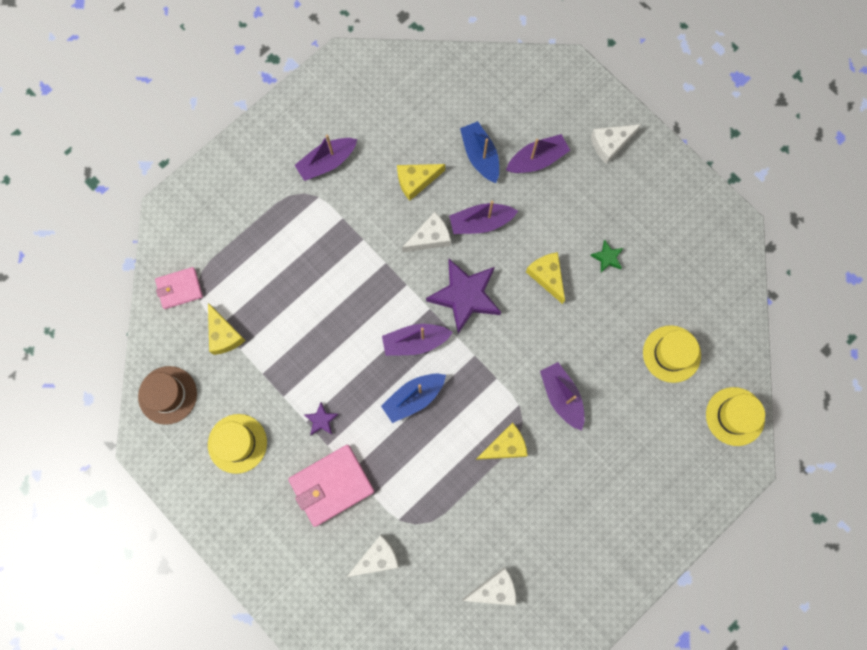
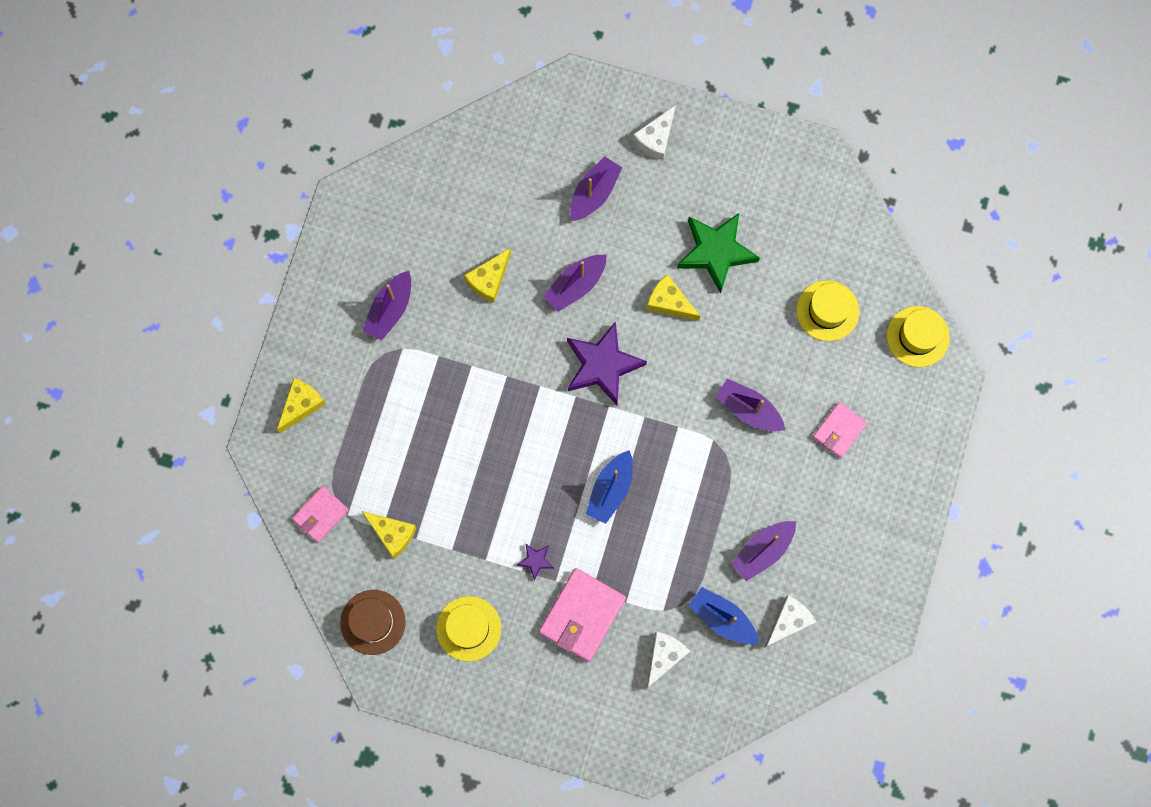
camera: 30 degrees left, 0 degrees up
purple boat [382,324,453,356] -> purple boat moved to [731,521,796,581]
white cheese [402,212,451,252] -> none
blue boat [460,121,499,183] -> blue boat moved to [689,587,759,644]
yellow cheese [475,423,528,460] -> yellow cheese moved to [277,378,326,433]
green star [590,240,624,272] -> green star [677,213,760,294], size x2.23
none -> pink wallet [813,402,867,458]

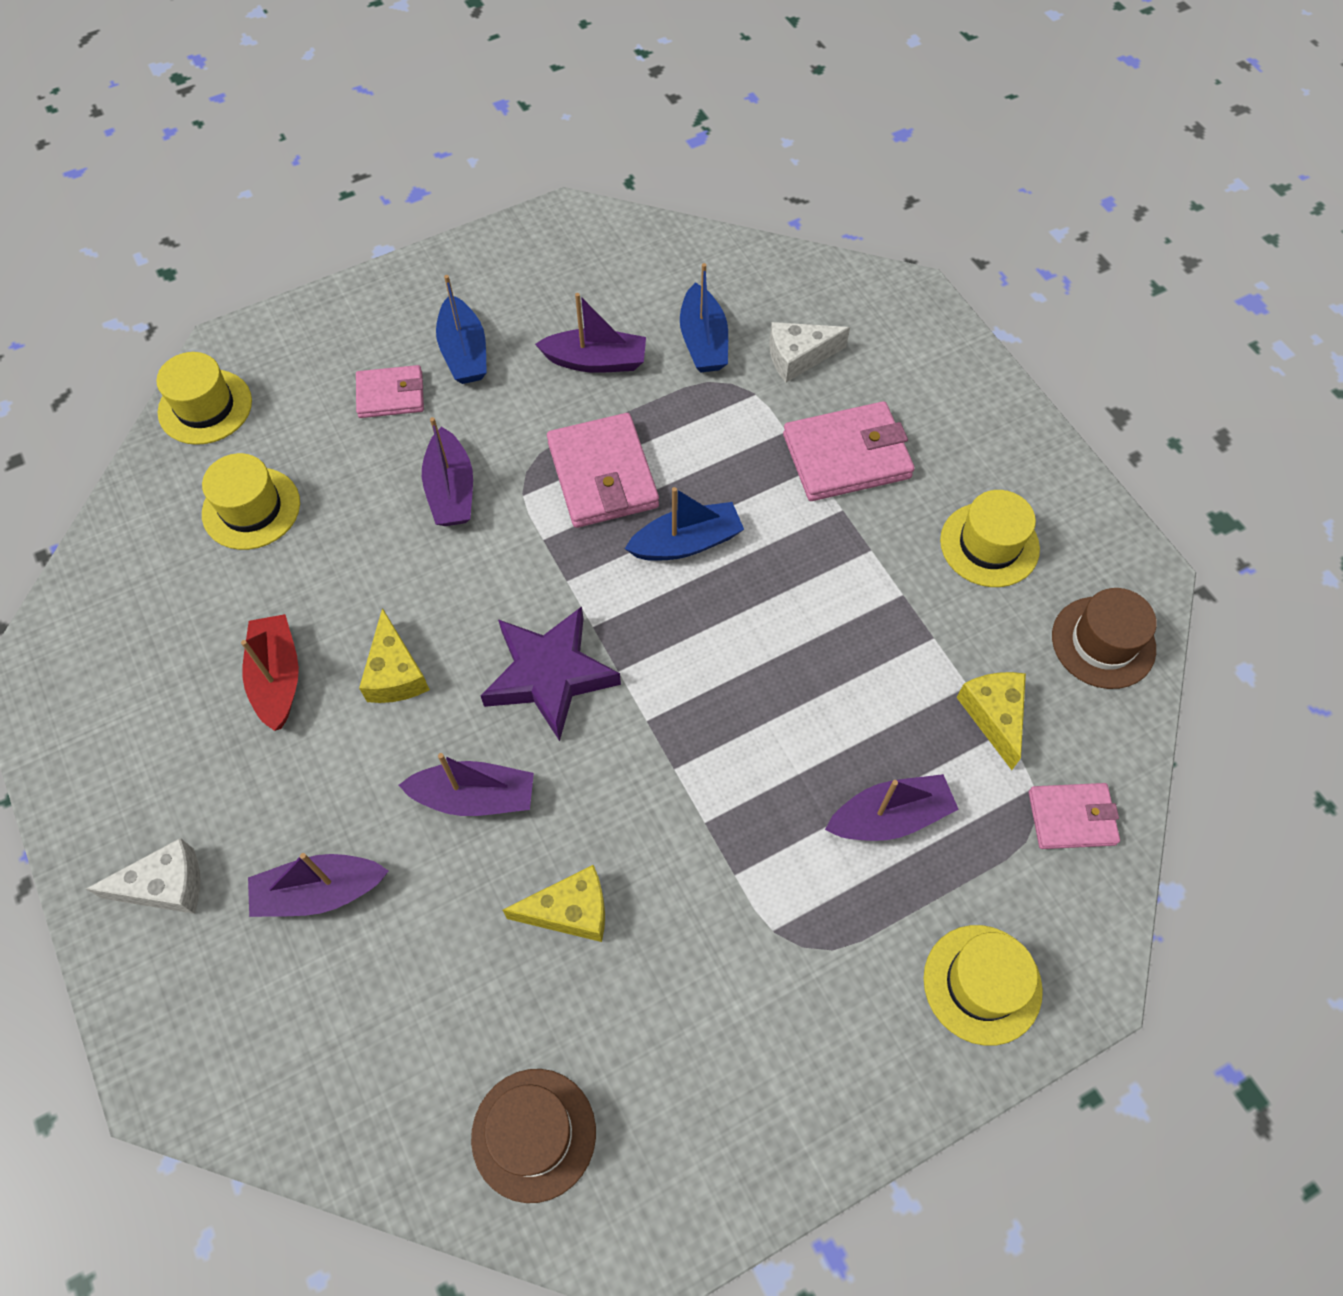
camera: 135 degrees left, 15 degrees down
yellow cheese [277,378,326,433] -> yellow hat [924,925,1043,1046]
purple boat [362,271,411,341] -> purple boat moved to [825,774,959,841]
purple star [516,543,554,581] -> none
green star [677,213,760,294] -> red boat [241,614,299,731]
white cheese [764,595,817,648] -> none
none -> blue boat [436,275,487,384]
none -> brown hat [471,1069,596,1203]
none -> pink wallet [547,413,659,528]

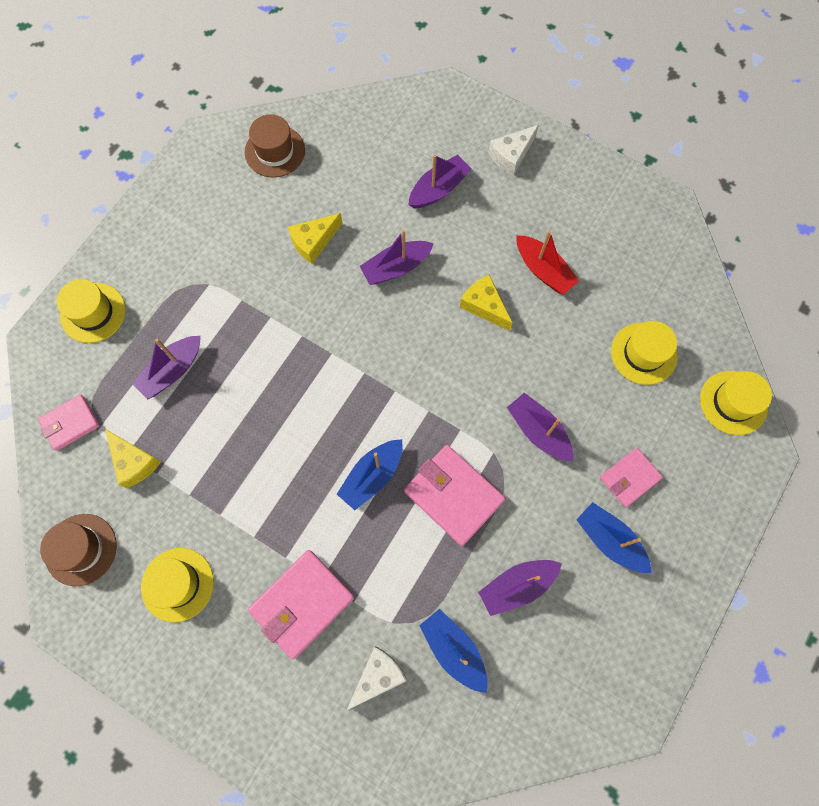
camera: 150 degrees right, 10 degrees up
purple star [481,606,621,741] -> none

